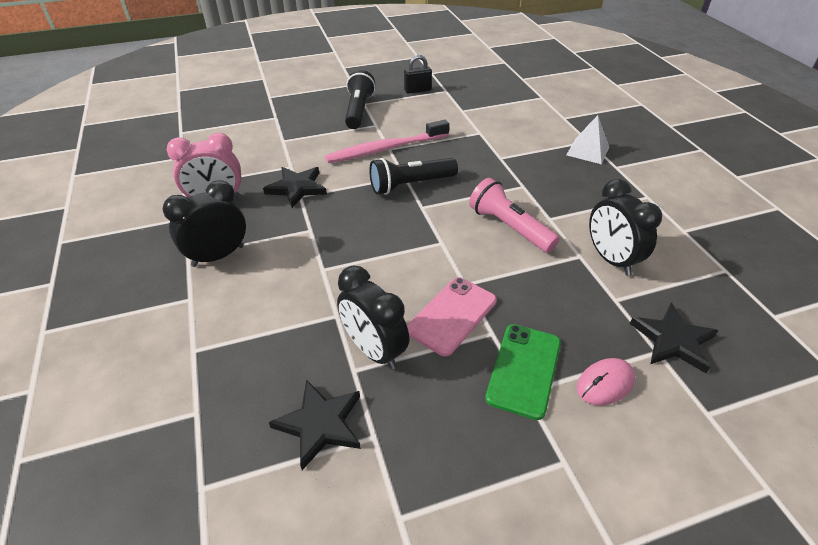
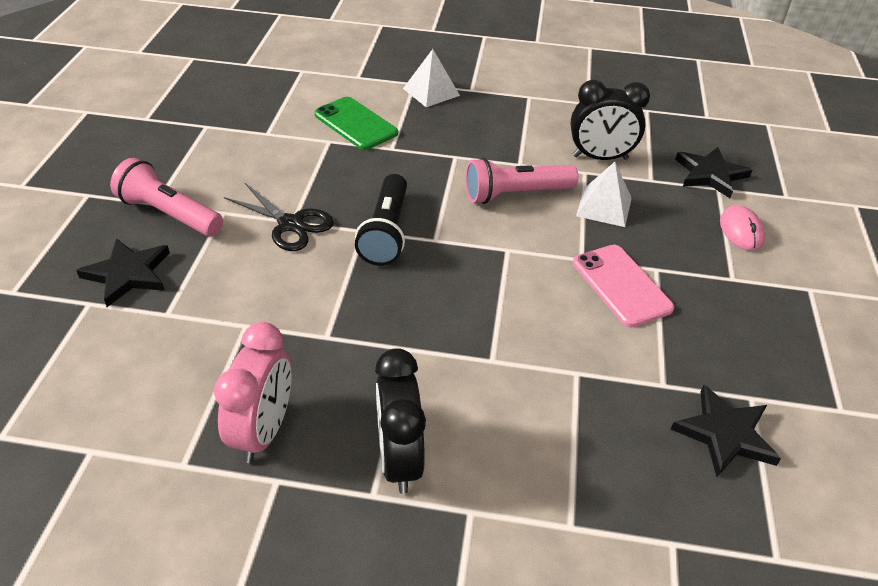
camera: 65 degrees left, 0 degrees up
black star [263,167,327,208] -> black star moved to [76,238,170,307]
pink toothbrush [325,120,449,163] -> black scissors [224,183,334,251]
black clock [337,266,409,370] -> none
black flashlight [345,70,375,129] -> pink flashlight [110,158,223,237]
black padlock [404,55,432,94] -> none
green phone [485,324,561,420] -> green phone moved to [314,97,398,150]
none -> white pyramid [576,162,632,227]

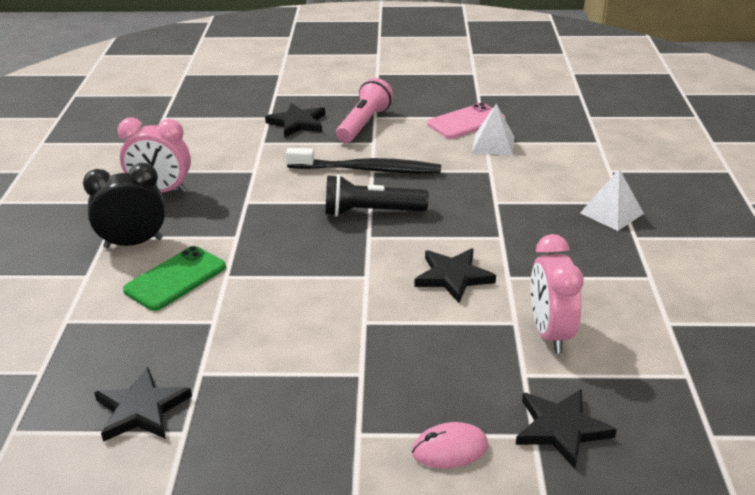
camera: 85 degrees right, 10 degrees down
black scissors [224,183,334,251] -> black toothbrush [286,148,441,174]
green phone [314,97,398,150] -> green phone moved to [123,246,226,311]
pink flashlight [466,158,578,204] -> black star [414,248,496,303]
black clock [571,80,650,160] -> pink clock [530,234,584,353]
pink phone [573,245,674,327] -> pink phone moved to [427,103,506,139]
white pyramid [576,162,632,227] -> white pyramid moved to [472,103,514,156]

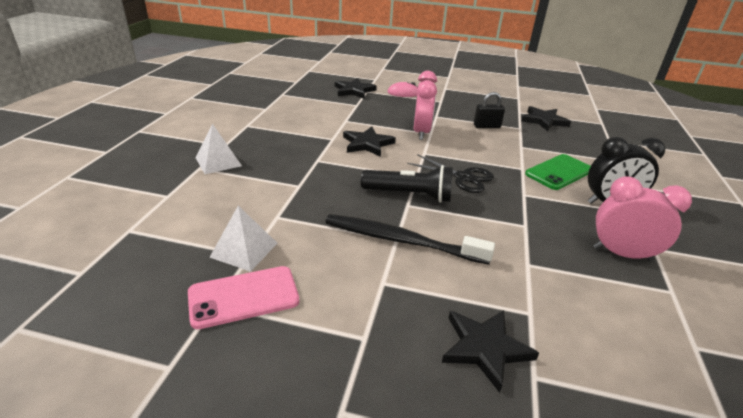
camera: 170 degrees left, 0 degrees up
pink flashlight [336,78,393,143] -> none
pink clock [530,234,584,353] -> pink clock moved to [413,71,437,140]
none -> black scissors [407,154,494,193]
none -> black padlock [474,92,505,128]

